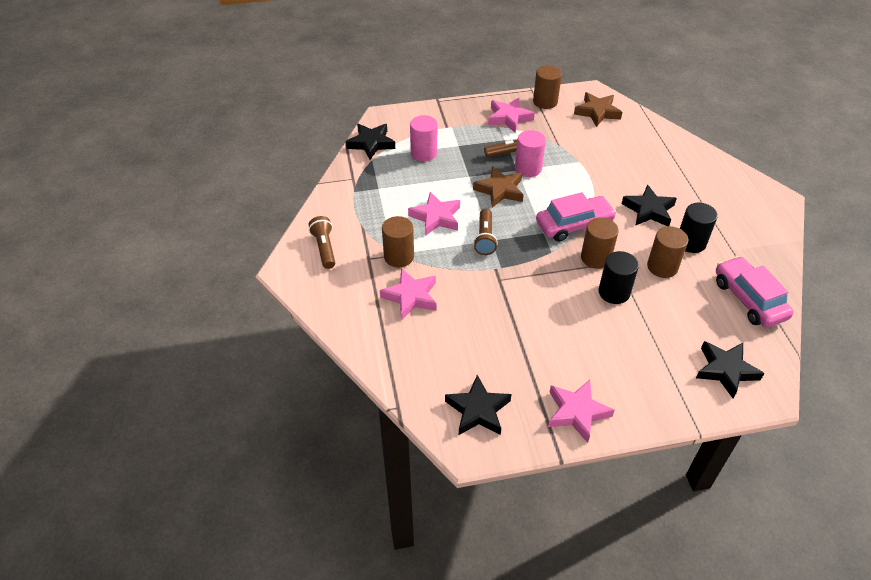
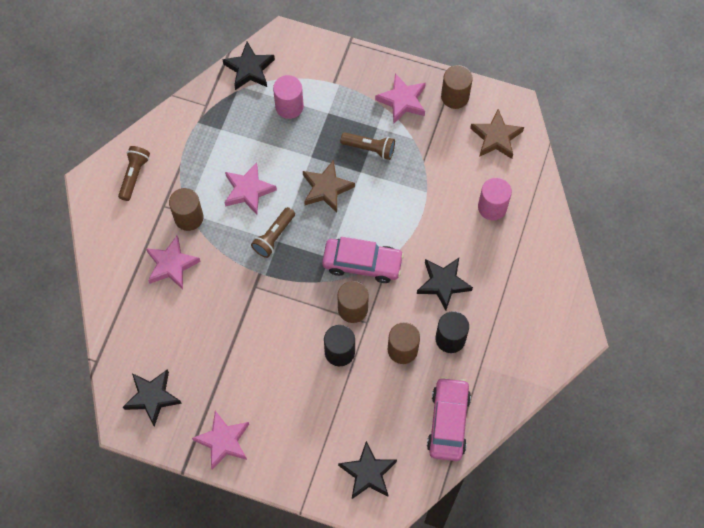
camera: 30 degrees right, 20 degrees up
pink cylinder [515,130,546,177] -> pink cylinder moved to [478,178,512,220]

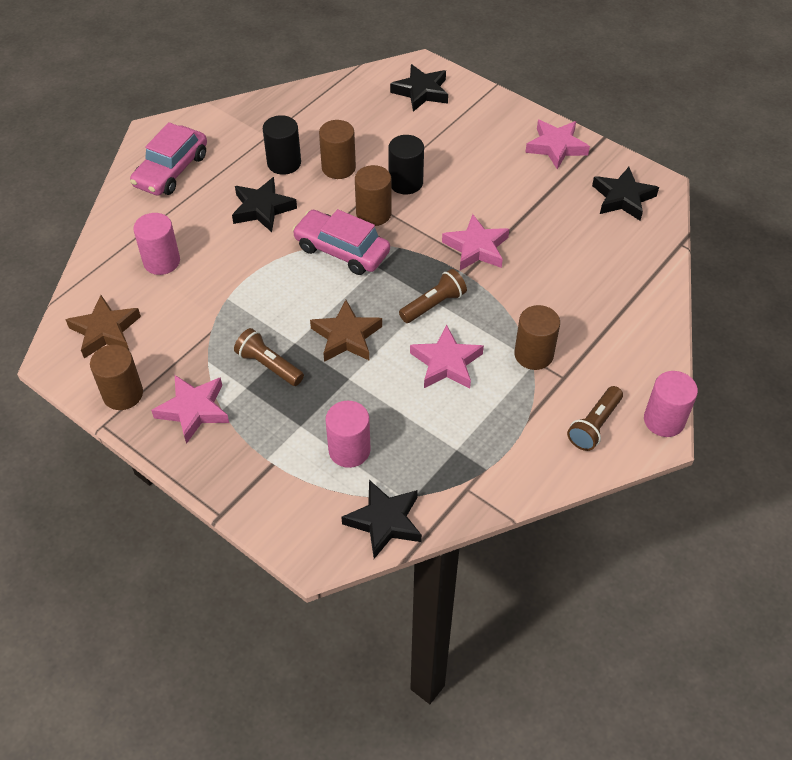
camera: 160 degrees left, 15 degrees down
pink star [146,236,201,289] -> pink star moved to [442,214,509,270]
pink car [427,377,471,461] -> pink car moved to [130,122,207,196]
none -> pink cylinder [644,371,698,437]

